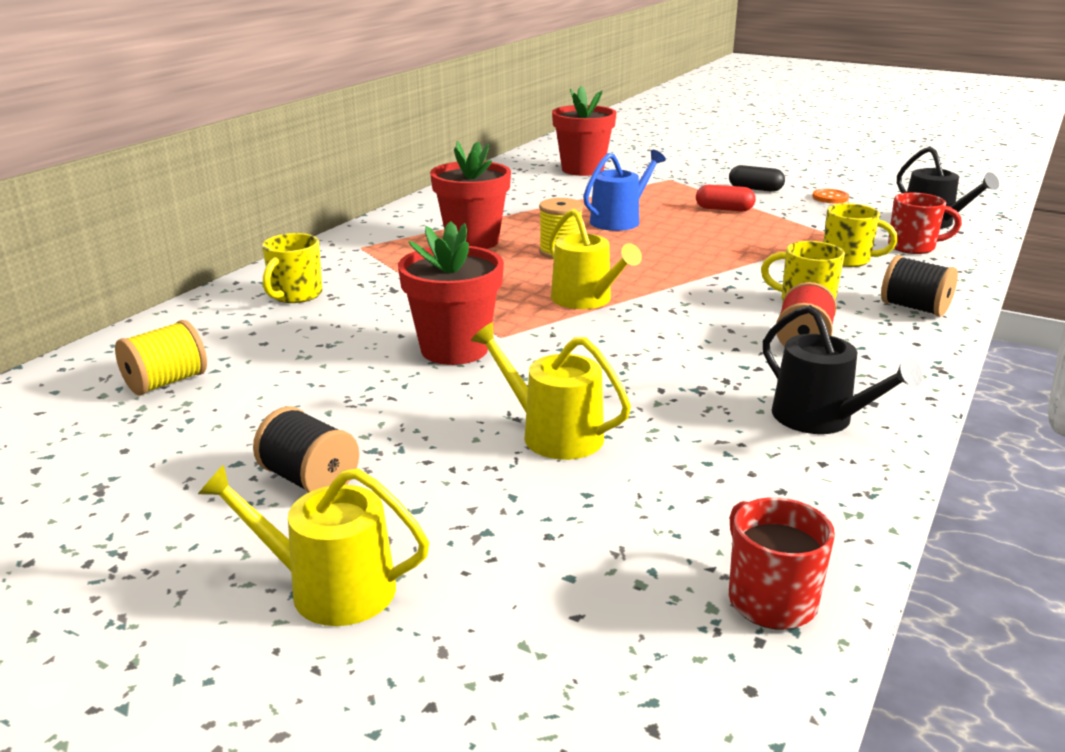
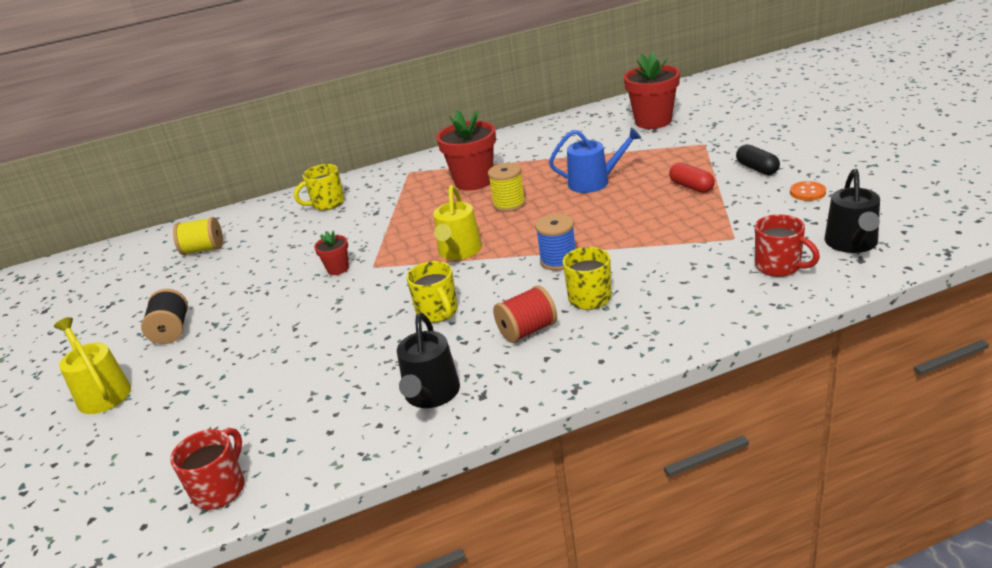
camera: 45 degrees right, 5 degrees up
red flower pot [398,221,504,365] -> red flower pot [314,230,349,275], size x0.49
yellow watering can [471,322,631,460] -> none
yellow mug [823,203,898,267] -> yellow mug moved to [406,261,458,323]
black spool [881,255,958,317] -> none
none -> blue spool [535,214,576,271]

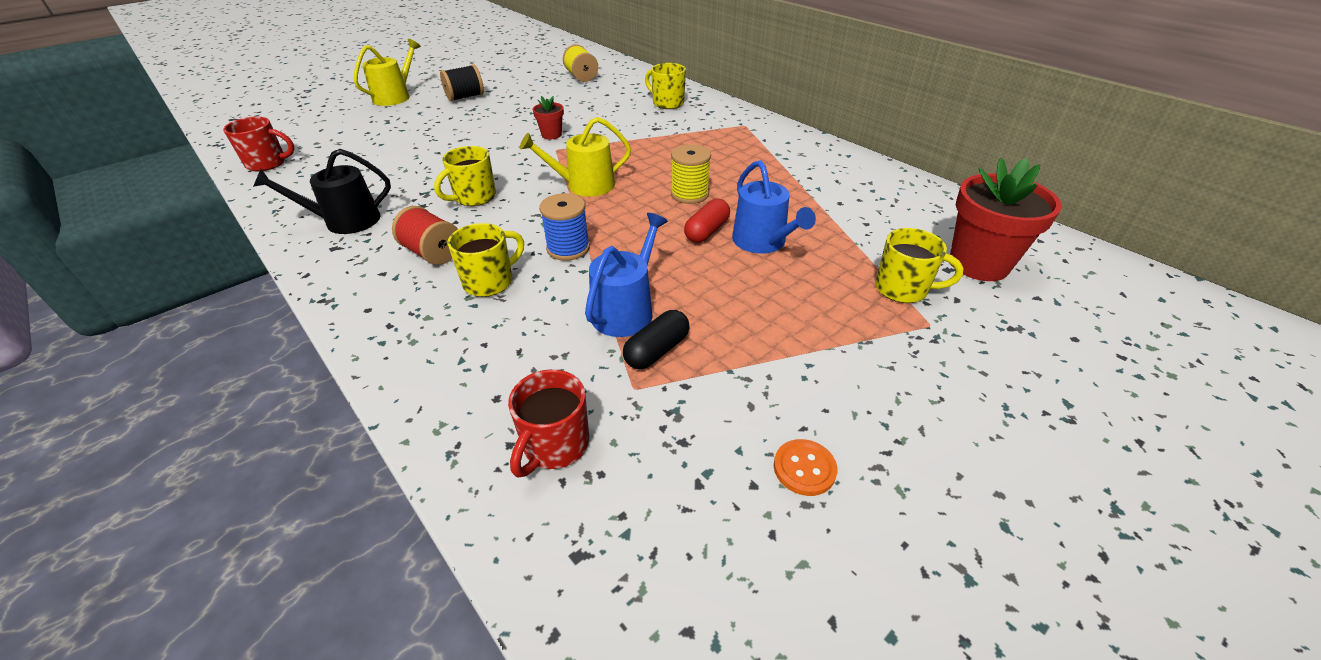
camera: 65 degrees right, 10 degrees up
red flower pot [436,110,496,191] -> none
red capsule [669,163,715,193] -> red capsule moved to [684,198,730,243]
black capsule [736,144,780,175] -> black capsule moved to [623,310,690,369]
black watering can [825,169,880,253] -> none
none -> blue watering can [585,213,668,337]
none -> yellow mug [875,228,963,303]

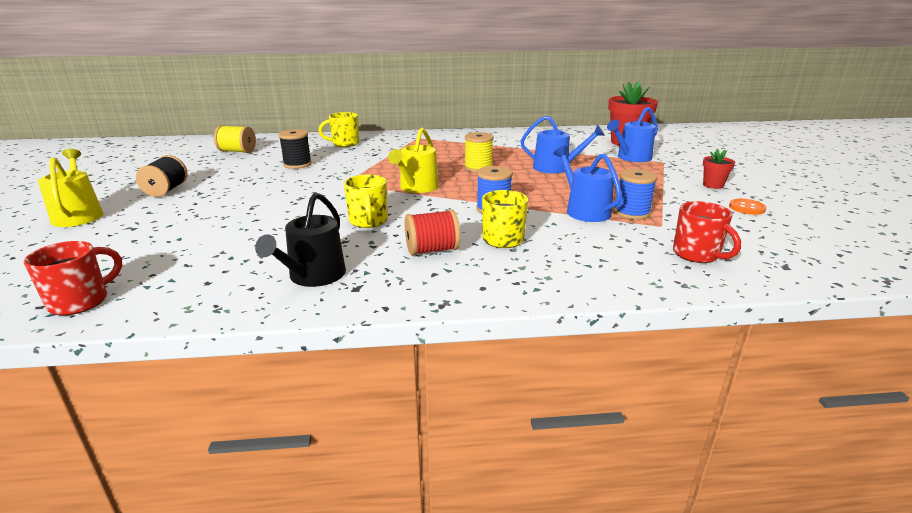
camera: 55 degrees left, 15 degrees down
red flower pot [533,96,564,140] -> red flower pot moved to [703,149,735,189]
black capsule [623,310,690,369] -> blue spool [614,169,658,220]
red capsule [684,198,730,243] -> none
yellow mug [875,228,963,303] -> blue watering can [607,107,658,162]
none -> black spool [278,129,312,169]

